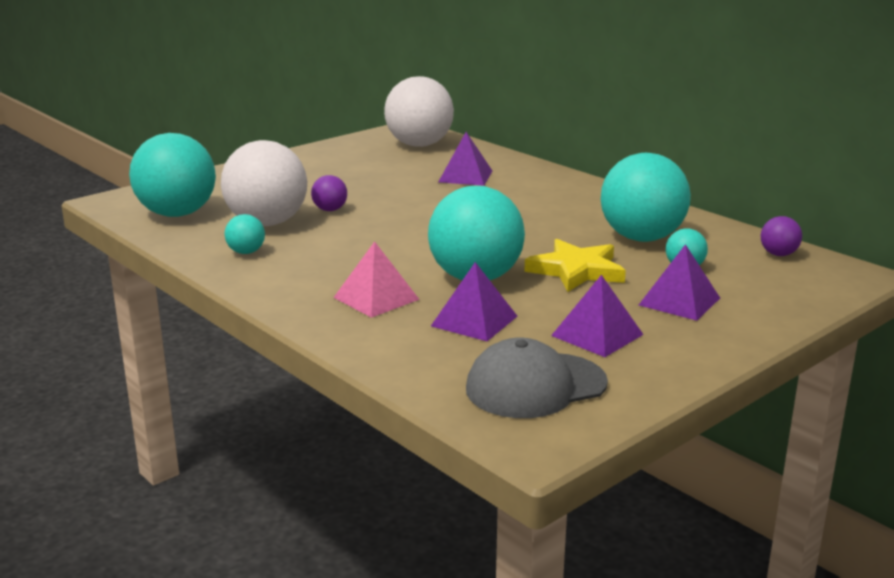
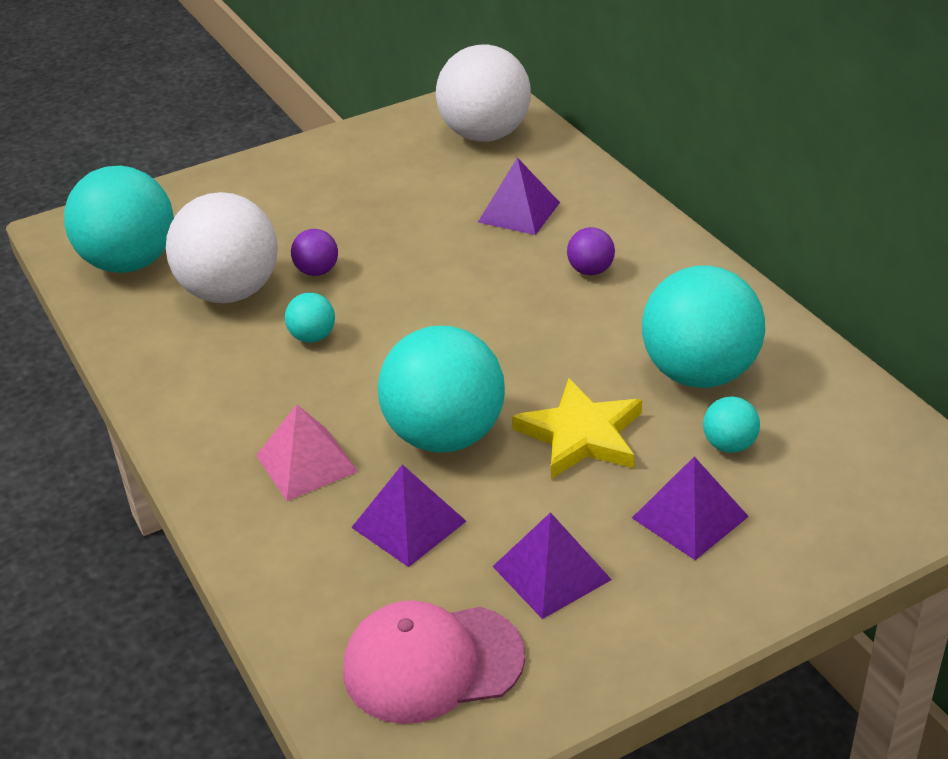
camera: 15 degrees right, 15 degrees up
turquoise ball [225,214,265,254] -> turquoise ball moved to [285,293,335,343]
grey cap [466,338,608,418] -> pink cap [343,600,525,724]
purple ball [761,216,802,256] -> purple ball moved to [567,227,615,275]

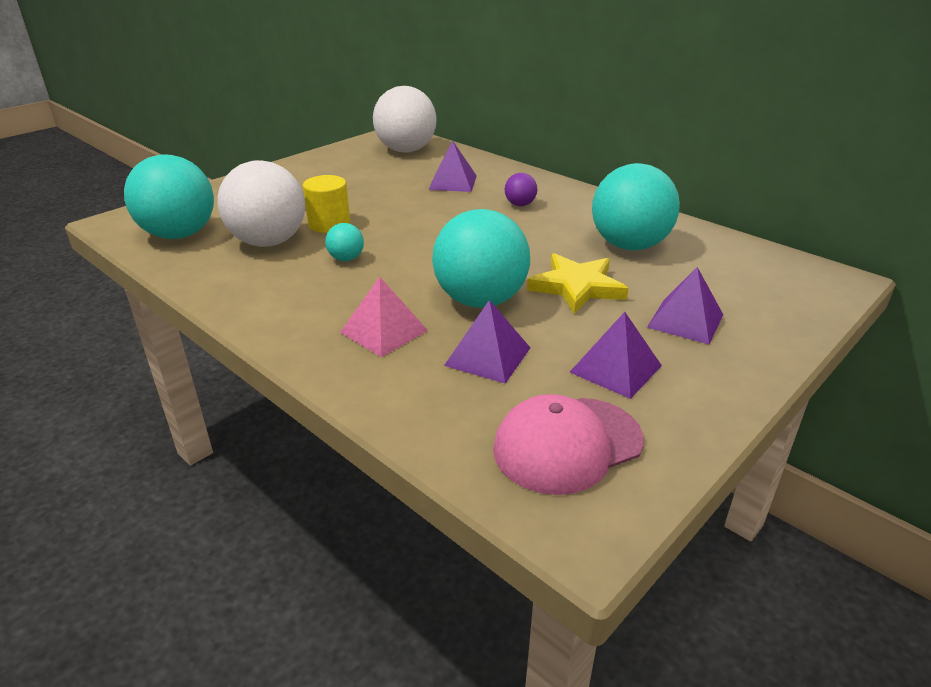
camera: 20 degrees left, 5 degrees down
purple ball [291,229,338,276] -> yellow cylinder [303,175,350,233]
turquoise ball [703,396,760,453] -> none

